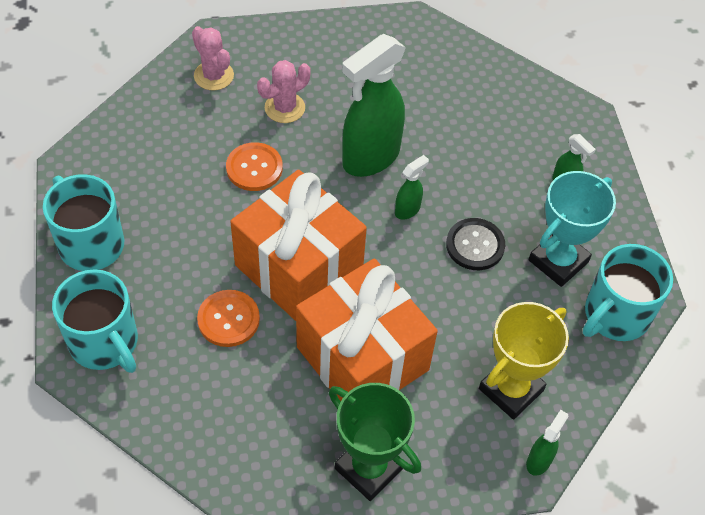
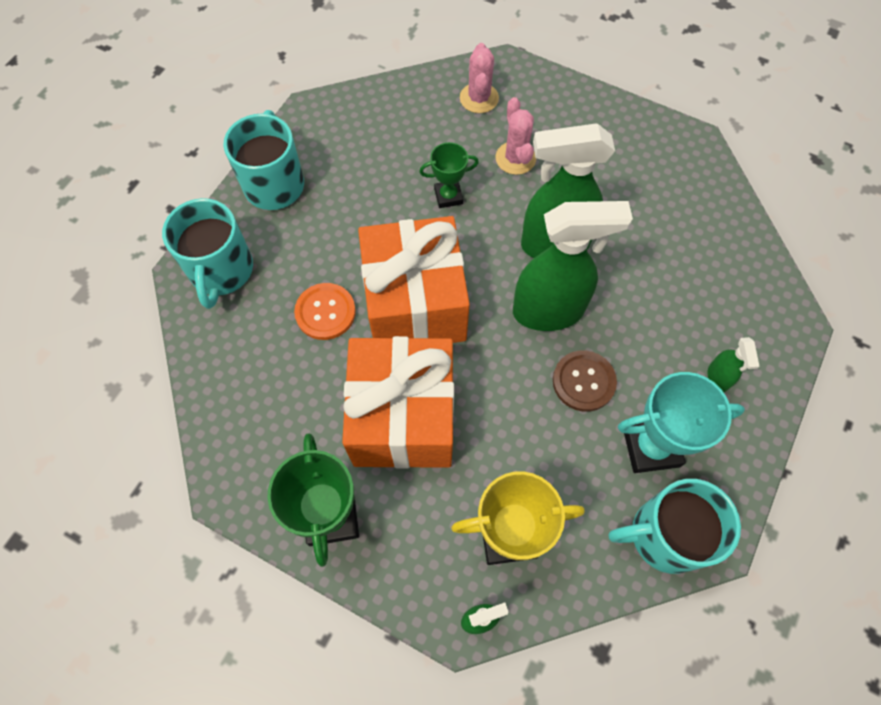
camera: 40 degrees right, 10 degrees up
orange button [226,142,283,191] -> green trophy [419,142,479,208]
pink cactus [257,60,311,123] -> pink cactus turned 75 degrees clockwise [495,97,536,175]
green spray bottle [395,155,429,220] -> green spray bottle [513,201,633,331], size x2.27
black button [446,218,505,270] -> brown button [553,350,617,412]

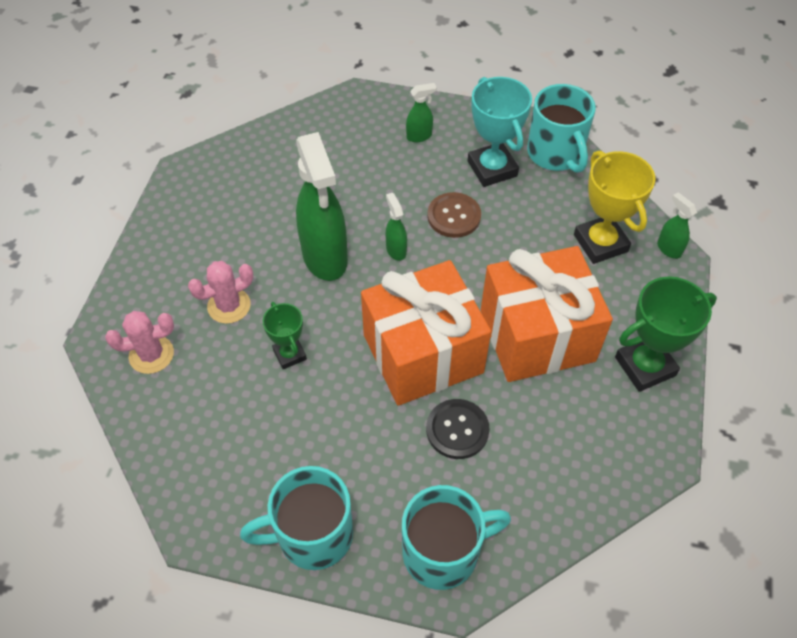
camera: 105 degrees left, 10 degrees down
orange button [294,283,356,340] -> black button [426,399,490,459]
green spray bottle [513,201,633,331] -> green spray bottle [386,193,407,261], size x0.44

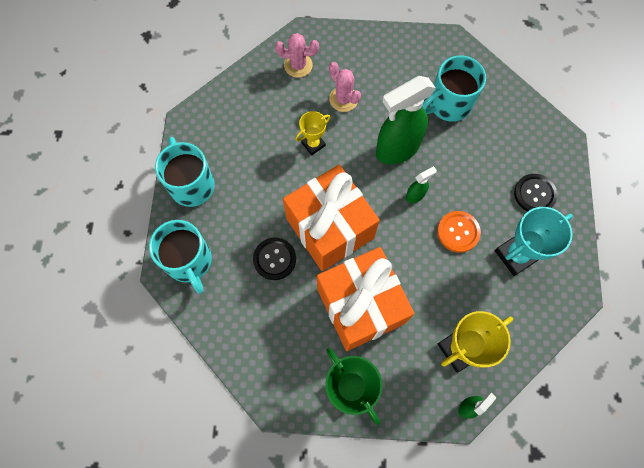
camera: 80 degrees right, 15 degrees up
pink cactus [105,311,174,374] -> pink cactus turned 60 degrees counterclockwise [275,33,319,78]
green trophy [263,302,307,369] -> yellow trophy [295,111,331,155]
green spray bottle [406,83,437,142] -> black button [514,174,558,212]
brown button [427,192,481,238] -> orange button [437,211,481,253]
turquoise mug [527,84,596,173] -> turquoise mug moved to [422,55,486,122]

